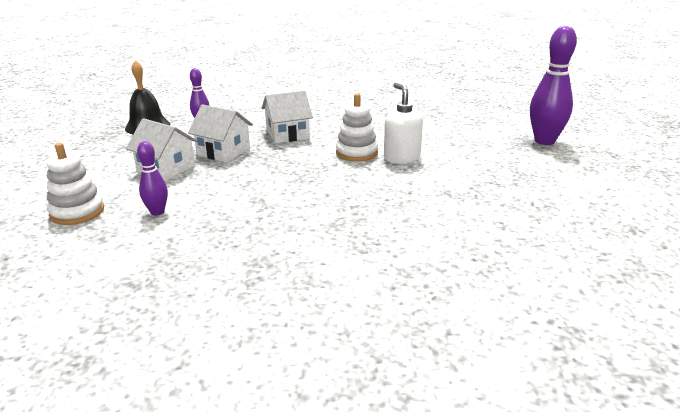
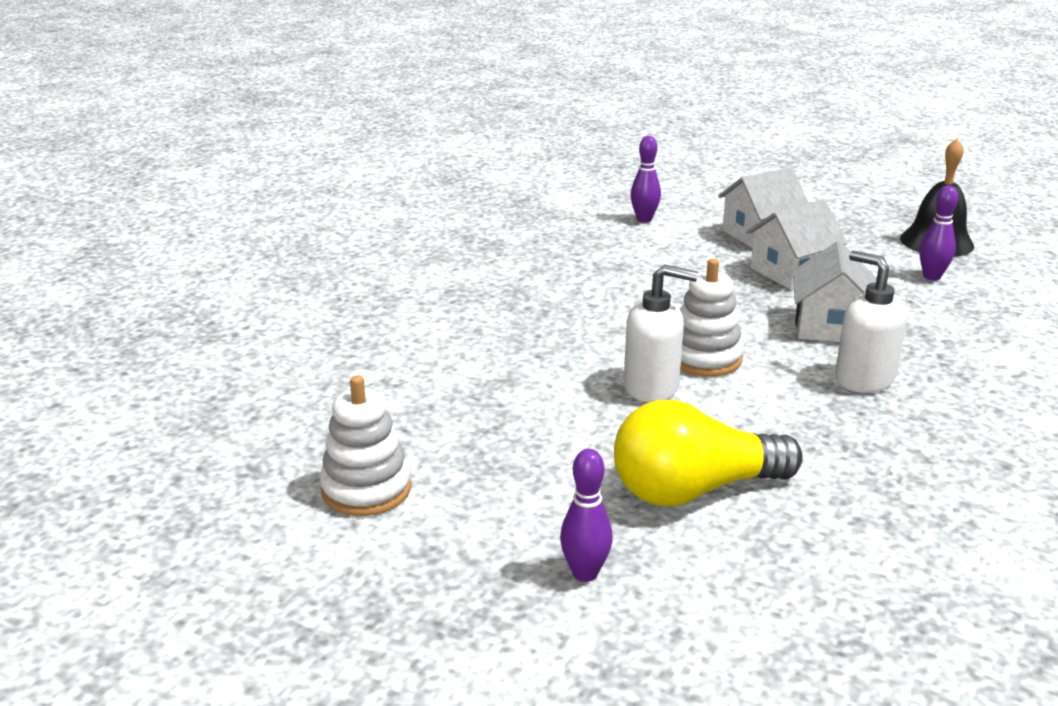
camera: 120 degrees right, 0 degrees up
white stacking toy [47,143,104,225] -> white stacking toy moved to [320,376,411,516]
purple bowling pin [530,25,577,145] -> purple bowling pin [560,449,613,582], size x0.53
none -> yellow light bulb [614,400,803,507]
none -> white soap dispenser [835,250,907,393]

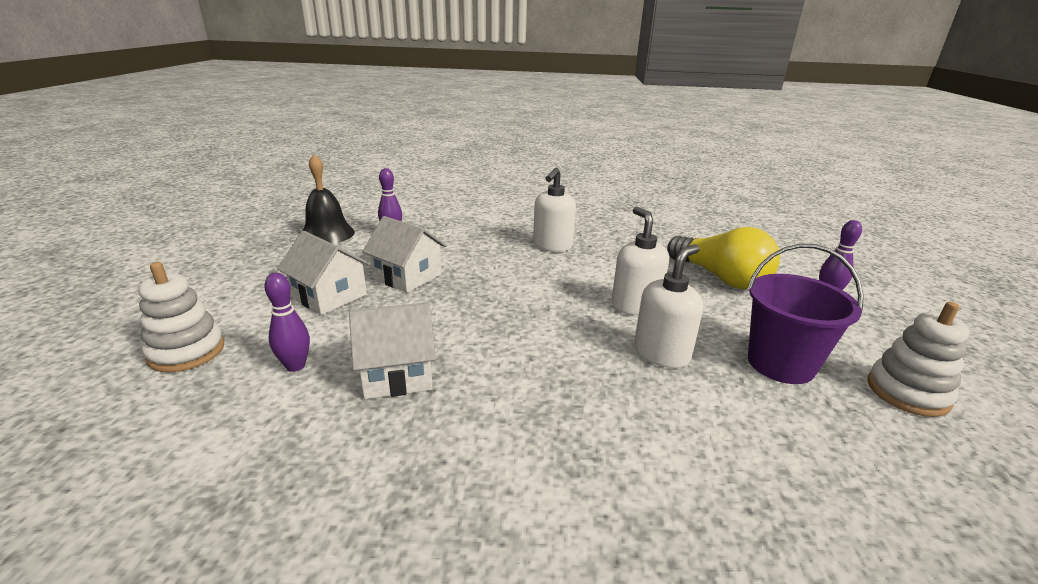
camera: 115 degrees left, 0 degrees up
white stacking toy [680,259,744,377] -> white stacking toy moved to [139,262,224,372]
white house [793,241,876,342] -> white house moved to [349,302,436,399]
none -> white soap dispenser [634,244,703,368]
none -> purple bucket [747,244,864,384]

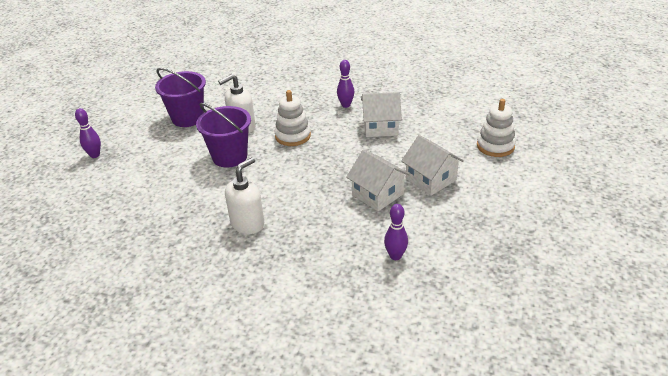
camera: 165 degrees left, 10 degrees up
purple bowling pin [264,273,310,372] -> purple bowling pin moved to [337,60,354,108]
black bell [302,154,355,244] -> none
white soap dispenser [612,206,669,315] -> purple bucket [196,103,251,167]
yellow light bulb [667,227,780,289] -> none
white stacking toy [867,302,969,417] -> white stacking toy moved to [274,90,311,146]

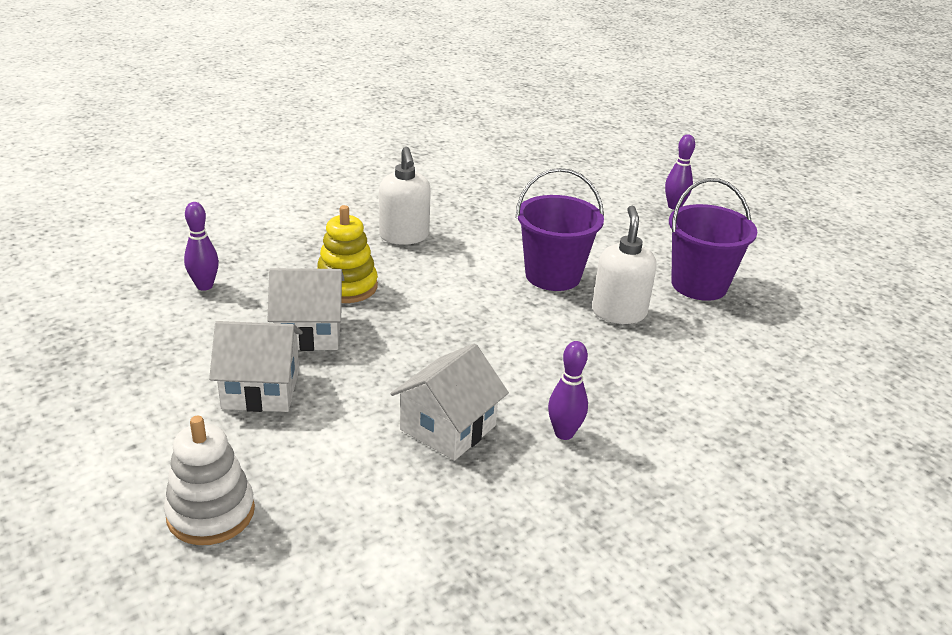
camera: 125 degrees right, 5 degrees down
white stacking toy [274,90,311,146] -> none
none -> yellow stacking toy [317,205,378,303]

